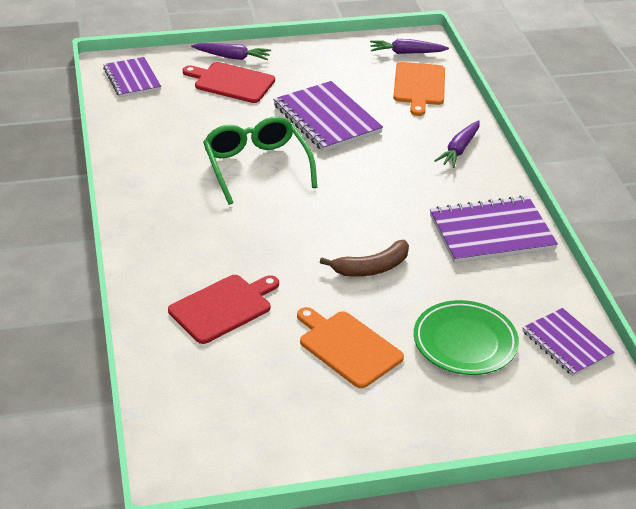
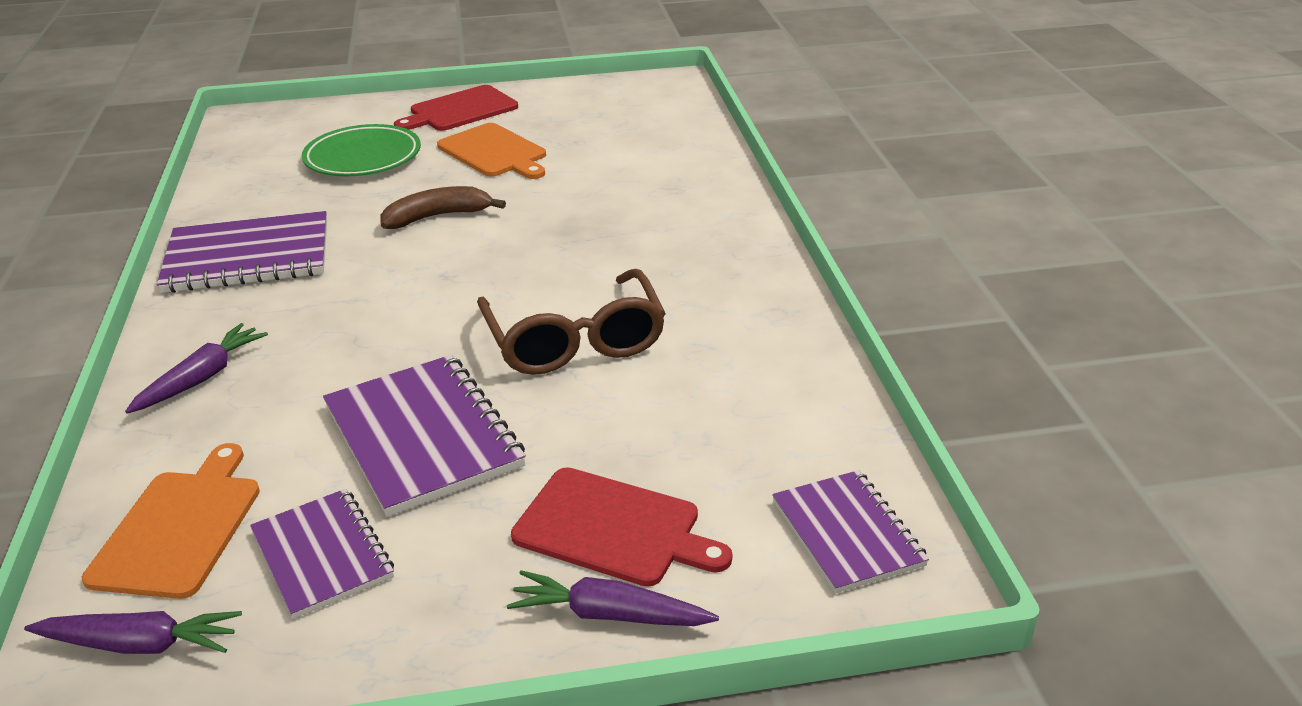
camera: 175 degrees left, 5 degrees down
red cutting board [168,275,279,344] -> red cutting board moved to [394,85,518,131]
green glasses [203,116,317,205] -> brown glasses [477,269,666,375]
purple notebook [522,308,615,376] -> purple notebook moved to [250,489,394,619]

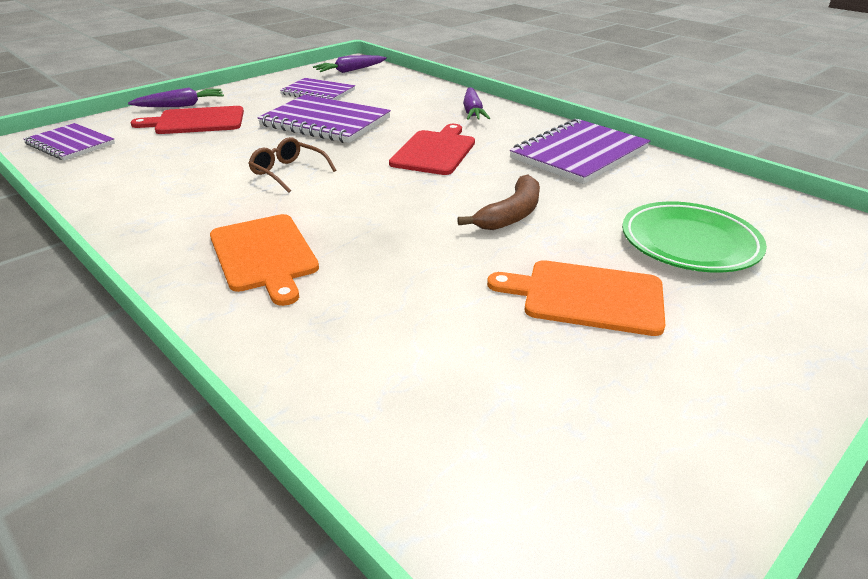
camera: 145 degrees right, 0 degrees up
orange cutting board [82,443,260,599] -> orange cutting board moved to [210,214,319,306]
red cutting board [394,85,518,131] -> red cutting board moved to [389,124,475,175]
brown glasses [477,269,666,375] -> brown glasses [248,137,336,193], size x0.55

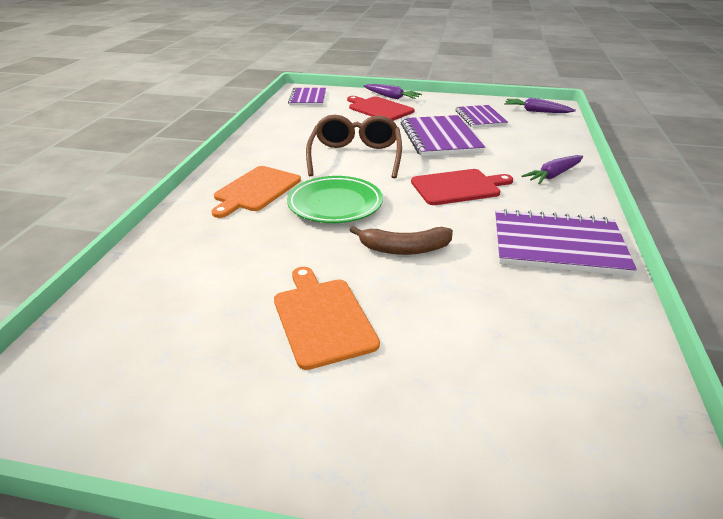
camera: 55 degrees right, 0 degrees up
brown glasses [248,137,336,193] -> brown glasses [306,115,402,179], size x1.81
green plate [622,201,767,273] -> green plate moved to [287,176,383,223]

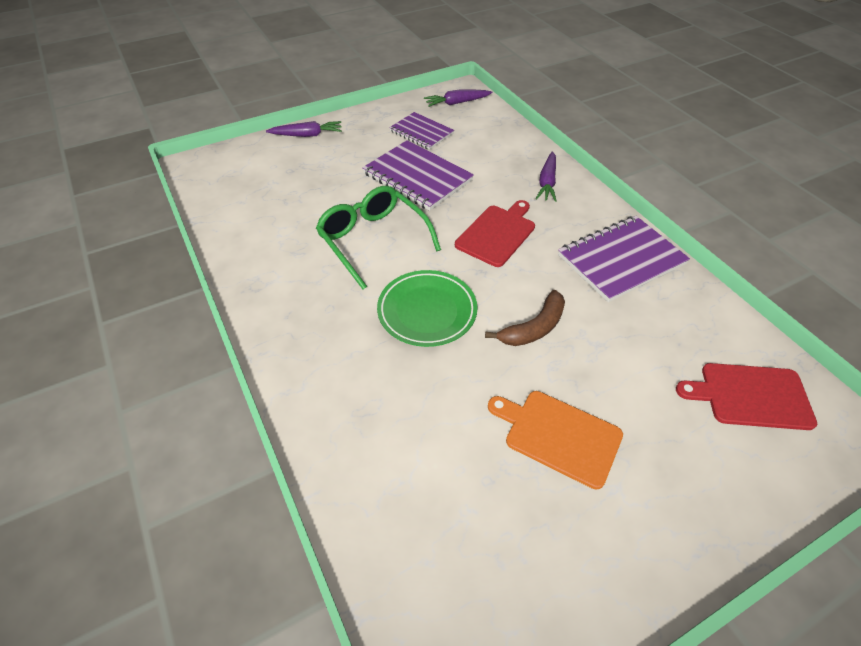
camera: 40 degrees left, 15 degrees up
orange cutting board [211,166,301,218] -> none
purple notebook [288,88,326,106] -> none
brown glasses [306,115,402,179] -> green glasses [316,186,441,289]
red cutting board [347,96,415,121] -> red cutting board moved to [676,363,817,430]

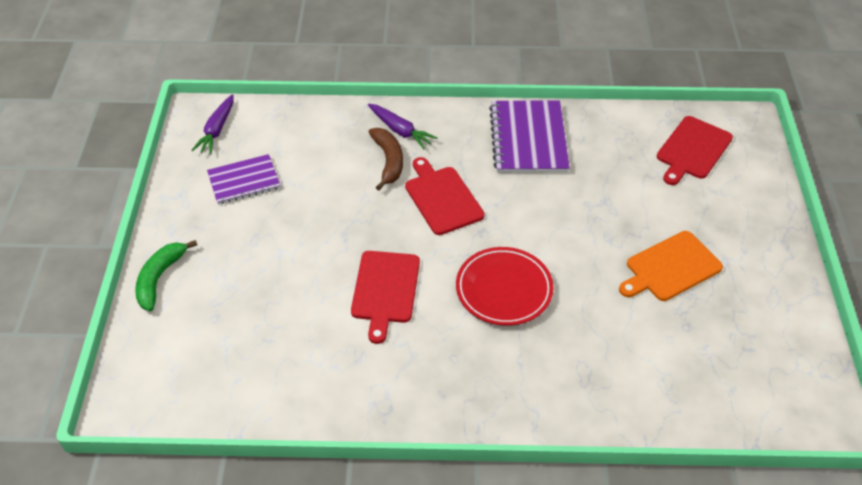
camera: 60 degrees left, 0 degrees up
purple carrot [266,121,342,137] -> green banana [135,240,197,311]
green glasses [316,186,441,289] -> red cutting board [351,251,420,344]
purple notebook [362,140,474,211] -> none
green plate [377,270,478,347] -> red plate [456,247,553,326]
brown banana [485,290,565,346] -> brown banana moved to [368,128,403,190]

